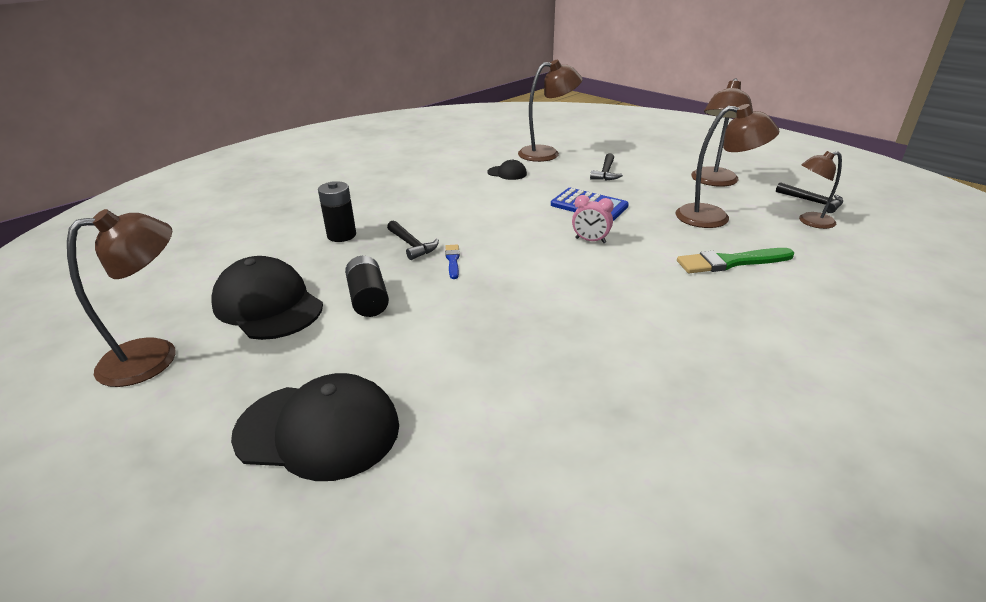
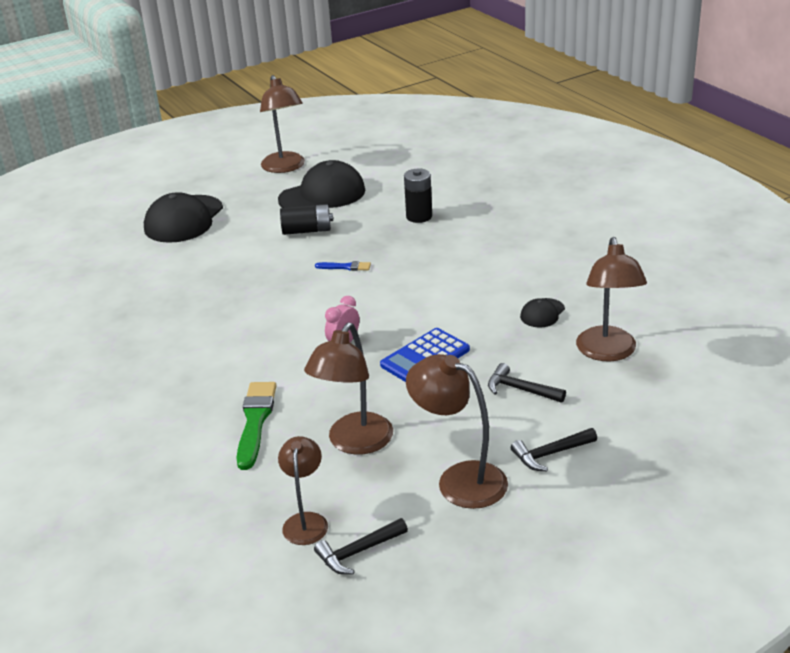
camera: 105 degrees right, 0 degrees up
black hammer [387,220,439,260] -> black hammer moved to [511,428,597,471]

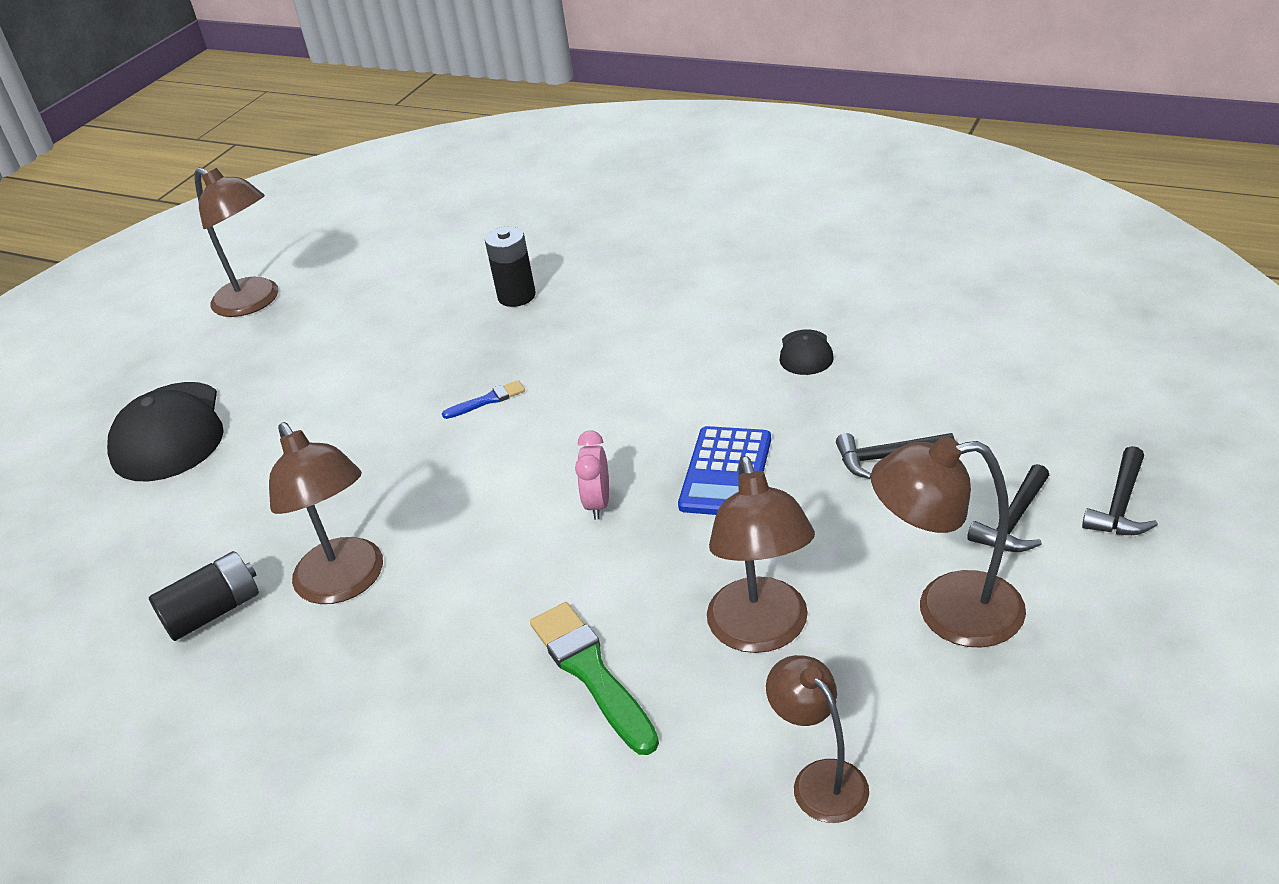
camera: 30 degrees left, 5 degrees up
black cap [278,160,365,208] -> none
black battery [280,204,333,235] -> black battery moved to [149,551,259,641]
black hammer [314,518,408,575] -> black hammer moved to [1082,446,1158,535]
brown lamp [576,237,647,362] -> brown lamp moved to [269,422,383,604]

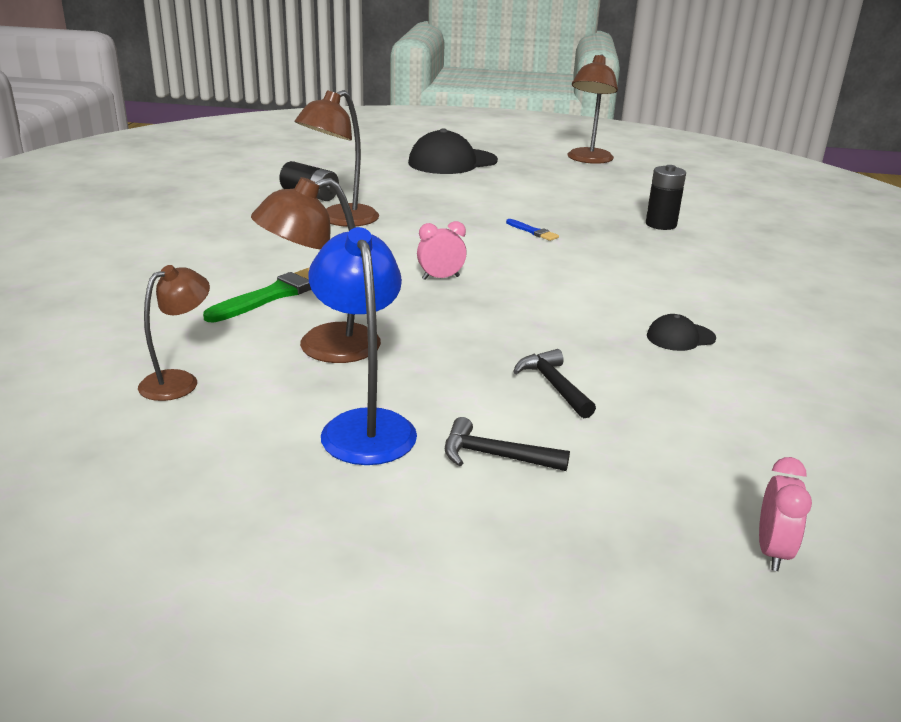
camera: 65 degrees right, 10 degrees down
blue calculator [678,426,771,515] -> none
brown lamp [871,437,1026,648] -> blue lamp [308,227,417,465]
black hammer [1082,446,1158,535] -> none
none -> pink clock [759,457,812,571]

